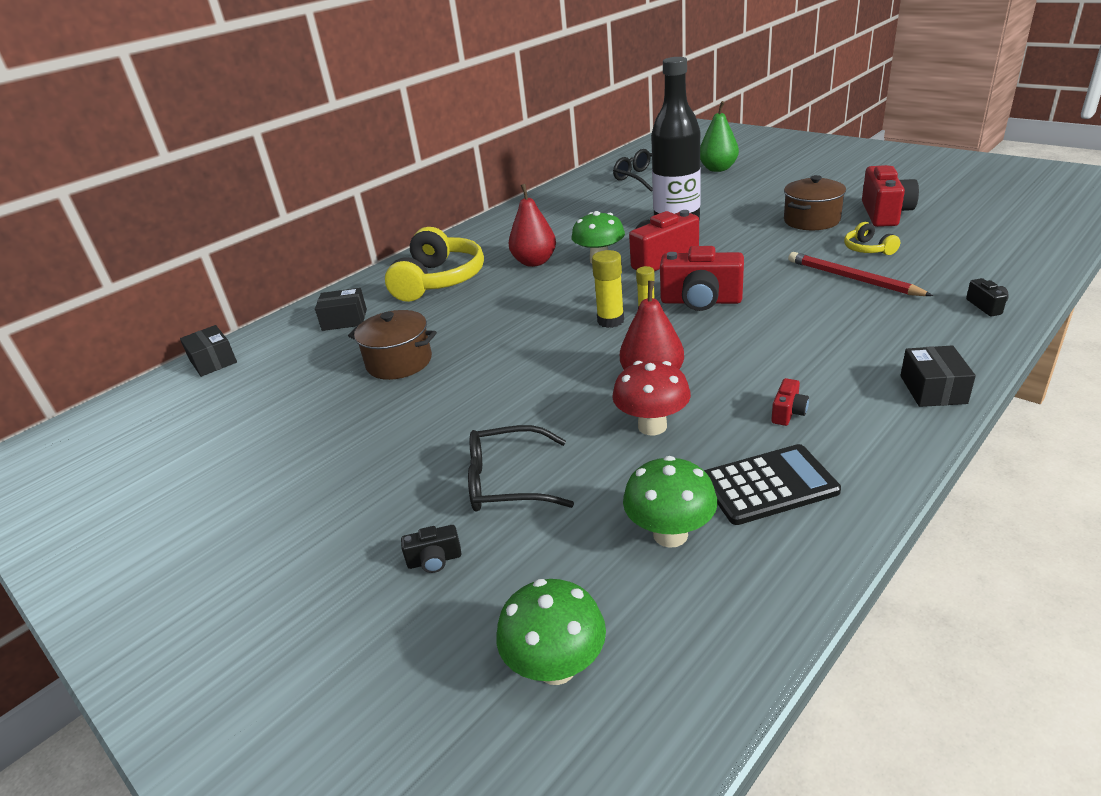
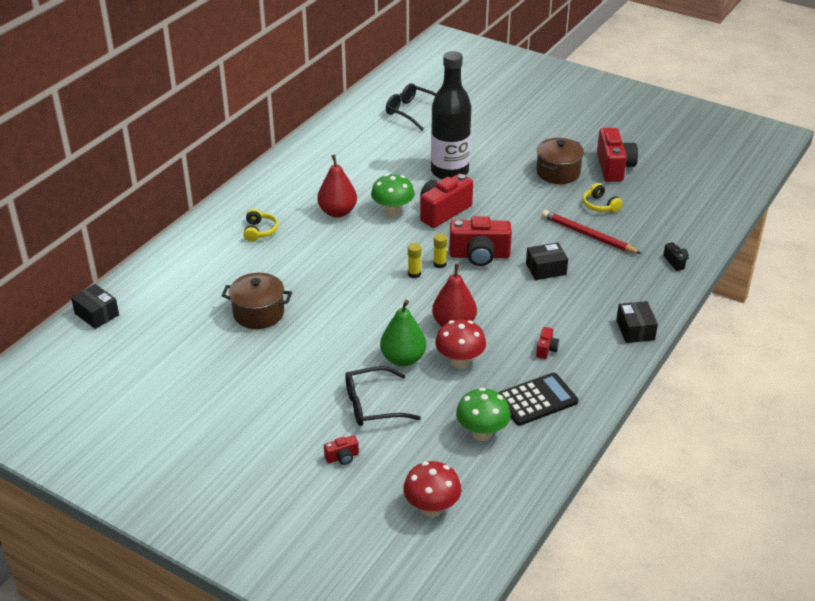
camera: 15 degrees left, 5 degrees up
black box [315,288,367,331] -> black box moved to [526,243,568,280]
yellow headphones [385,227,484,302] -> yellow headphones [243,209,278,242], size x0.46
black camera [401,525,461,573] -> red camera [324,435,359,465]
green mushroom [496,579,606,685] -> red mushroom [403,461,461,517]
yellow glue stick [592,250,624,328] -> yellow glue stick [408,243,421,278], size x0.64
green pear [700,101,739,172] -> green pear moved to [380,300,426,366]

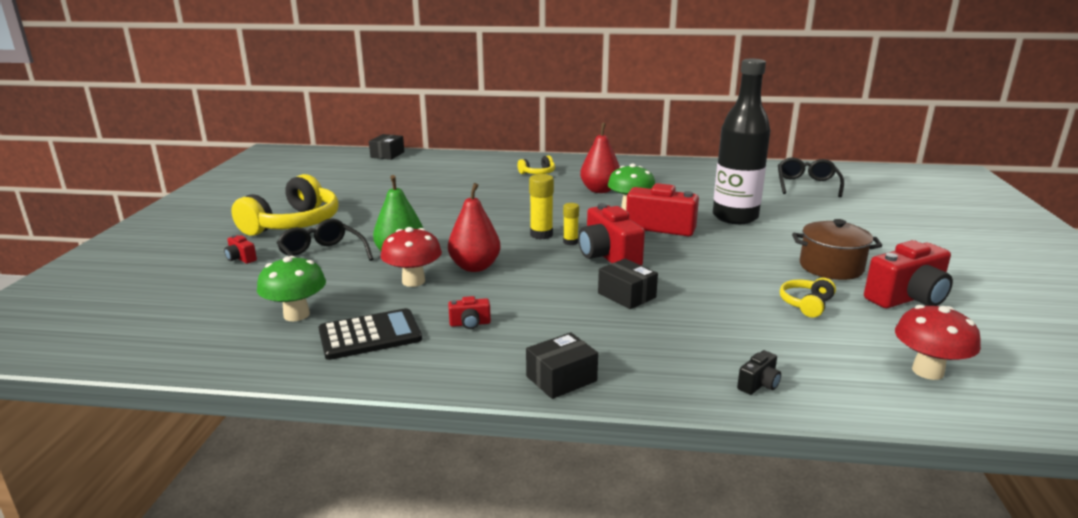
camera: 65 degrees right, 15 degrees down
brown pot [221,273,292,329] -> none
red mushroom [403,461,461,517] -> red mushroom moved to [895,305,981,380]
yellow glue stick [408,243,421,278] -> yellow glue stick [529,174,554,239], size x1.56
black calculator [498,372,578,426] -> black calculator turned 60 degrees counterclockwise [319,308,422,360]
red pencil [542,210,642,254] -> none
none -> yellow headphones [231,174,339,236]

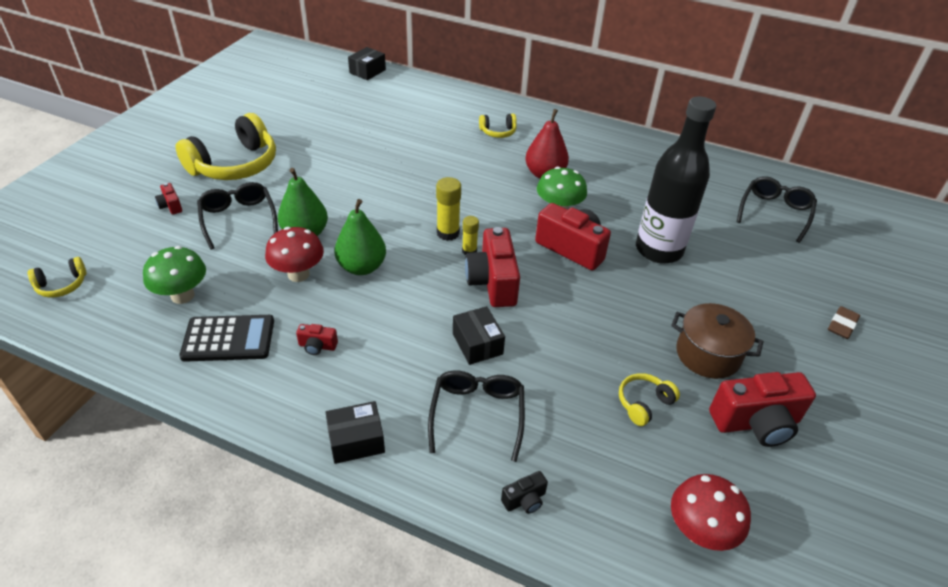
camera: 15 degrees right, 20 degrees up
red pear [448,183,501,272] -> green pear [335,199,386,275]
none -> yellow headphones [28,257,86,298]
none -> black glasses [428,371,525,462]
none -> brown eraser [828,306,860,339]

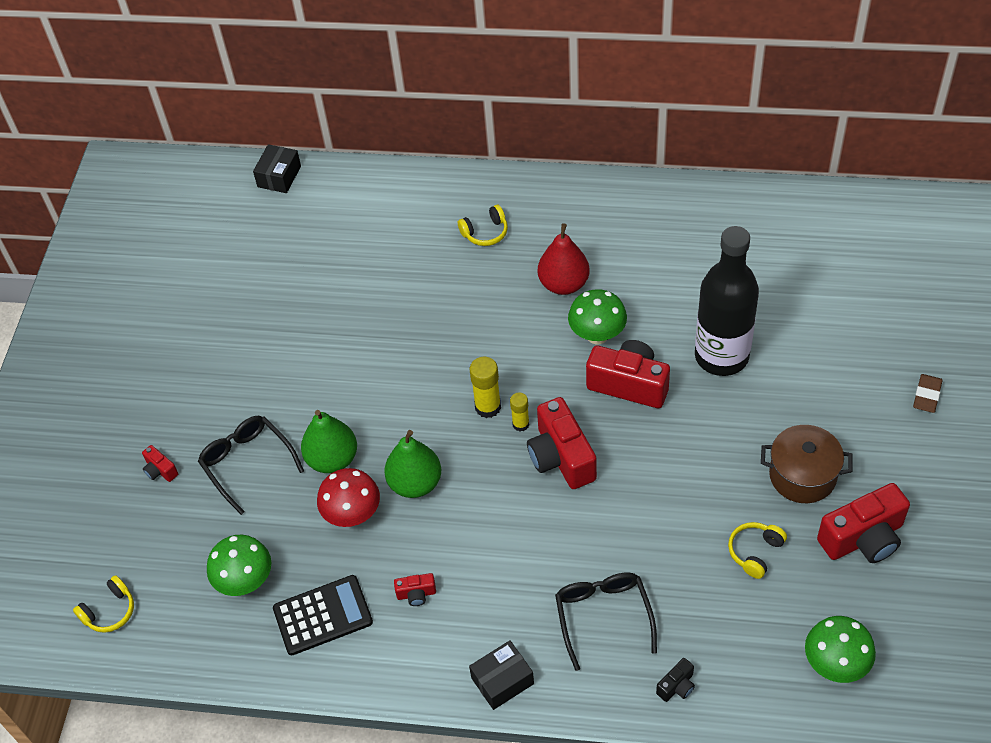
camera: 10 degrees left, 10 degrees up
yellow headphones [175,113,276,180] -> none
black box [453,306,505,365] -> none
red mushroom [671,474,751,551] -> green mushroom [805,616,876,683]
black glasses [737,176,817,243] -> none

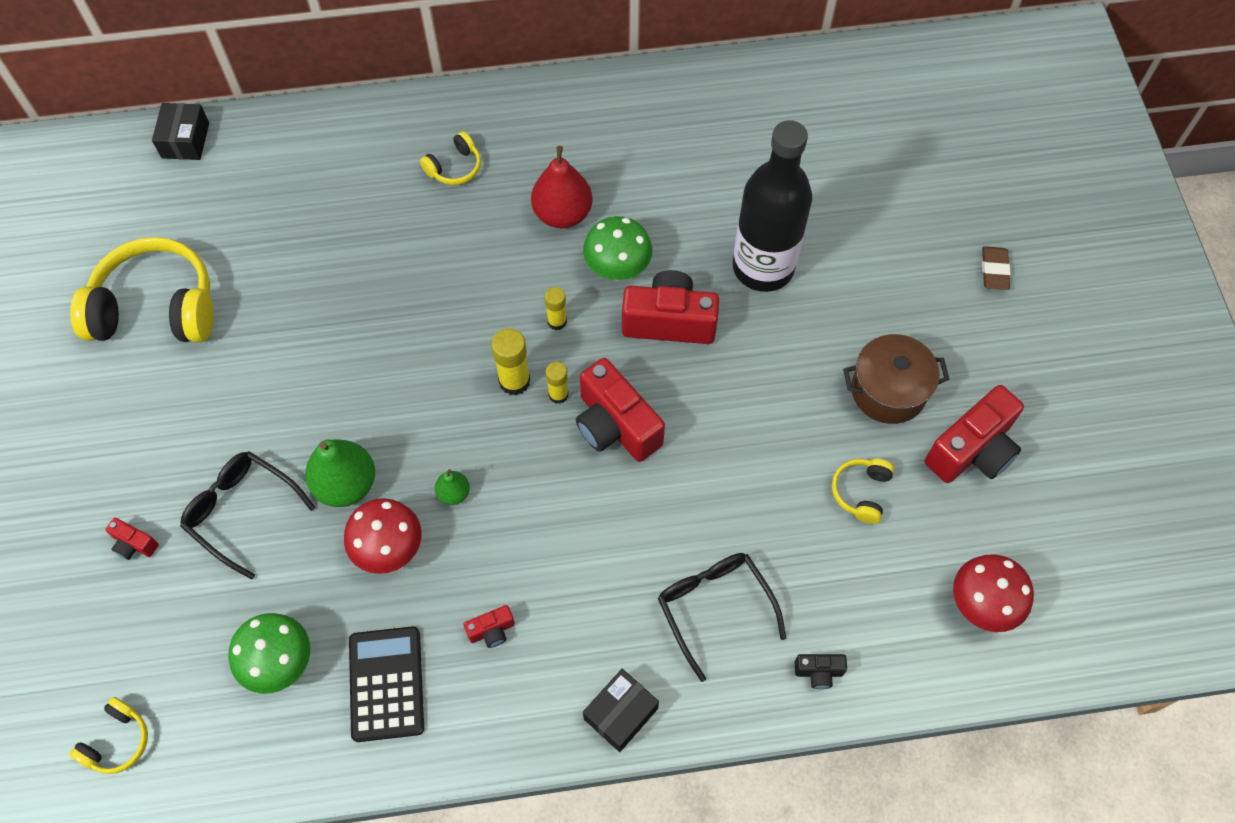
camera: 20 degrees left, 10 degrees up
black calculator [273,575,373,655] -> black calculator turned 60 degrees counterclockwise [349,626,424,742]
green pear [384,430,441,498] -> green pear [435,469,470,505], size x0.51
black camera [656,658,695,702] -> black camera turned 60 degrees clockwise [794,654,847,689]
green mushroom [805,616,876,683] -> red mushroom [953,554,1034,632]
none -> yellow headphones [70,237,214,343]
none -> yellow glue stick [544,287,567,330]

